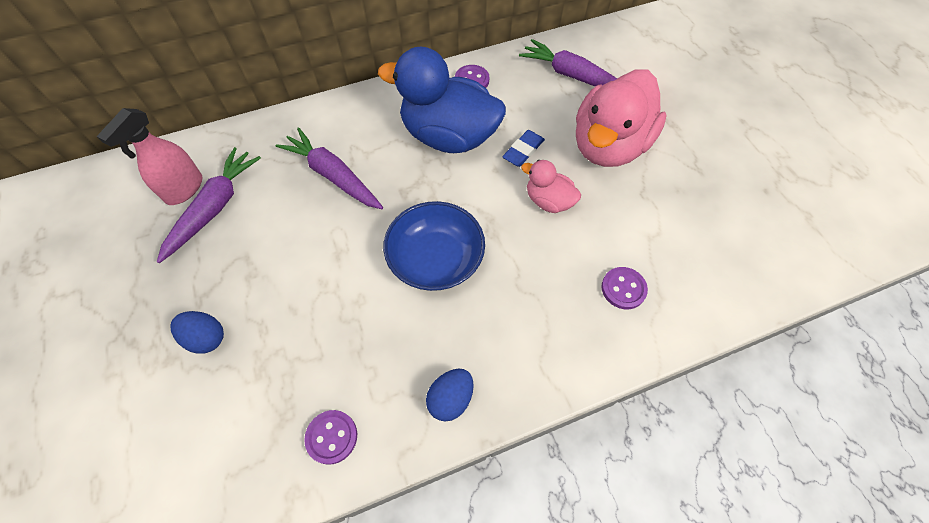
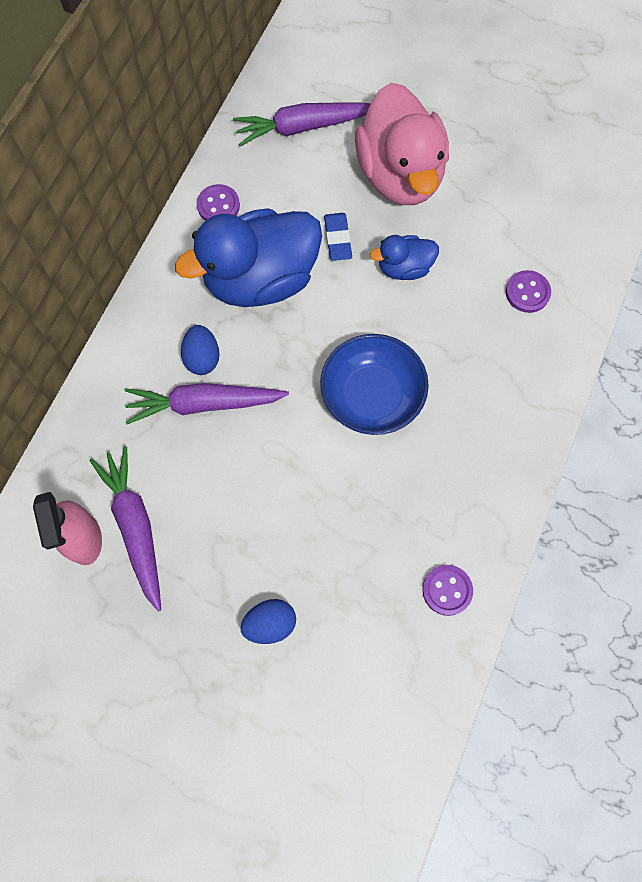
camera: 45 degrees left, 10 degrees up
blue egg [426,369,474,421] -> blue egg moved to [181,325,220,375]
pink duck [521,160,581,213] -> blue duck [370,235,439,280]

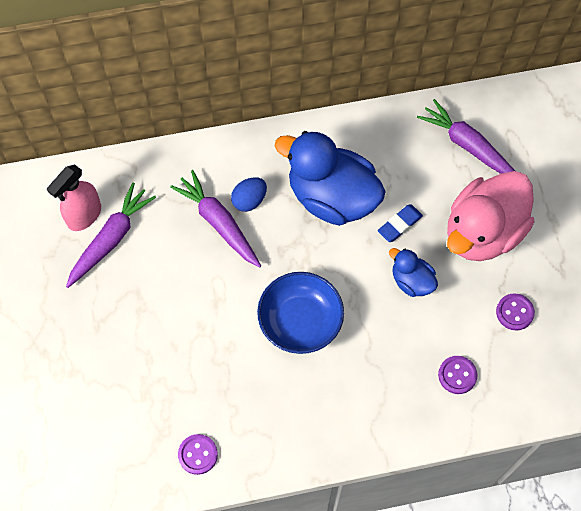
camera: 55 degrees right, 5 degrees down
purple button [197,184,240,221] -> purple button moved to [496,293,535,331]
blue egg [240,599,296,644] -> none

